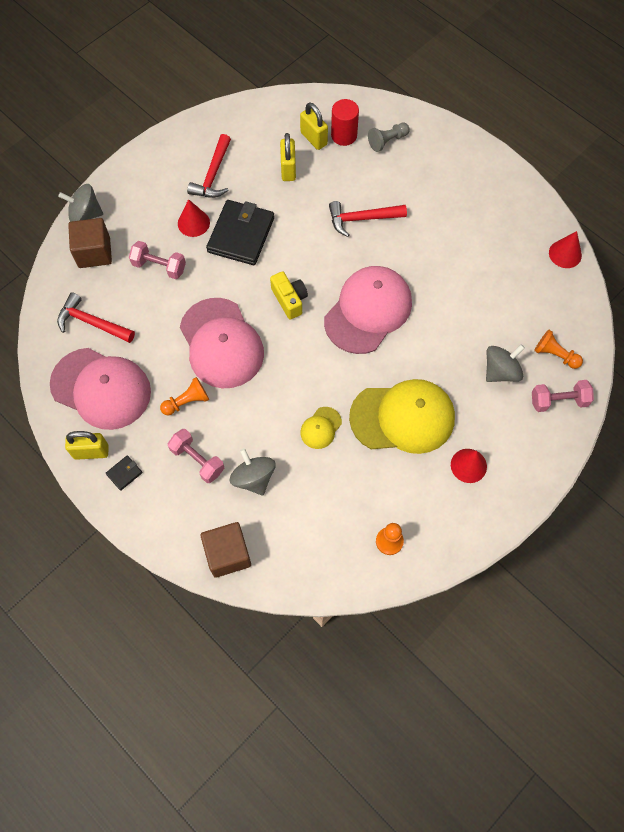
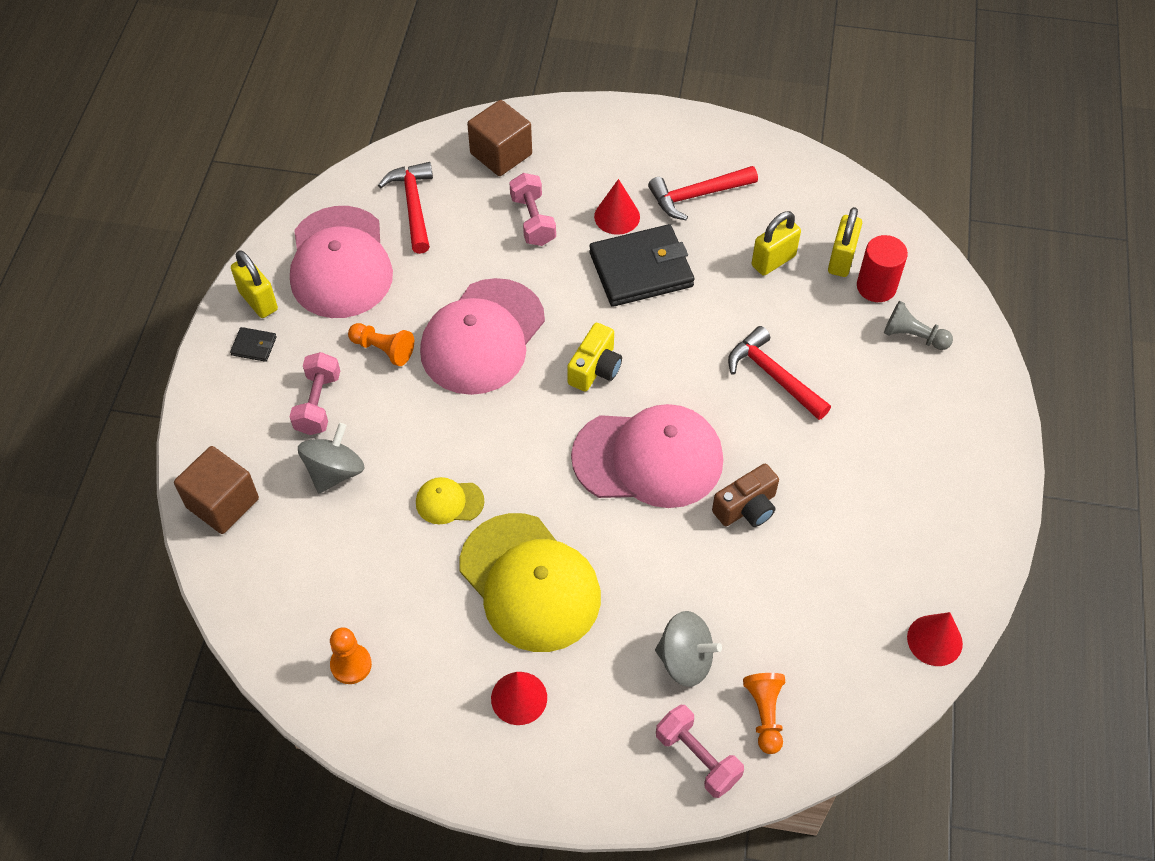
camera: 55 degrees right, 10 degrees down
grey spinning top [58,184,103,222] -> none
none -> brown camera [712,464,779,527]

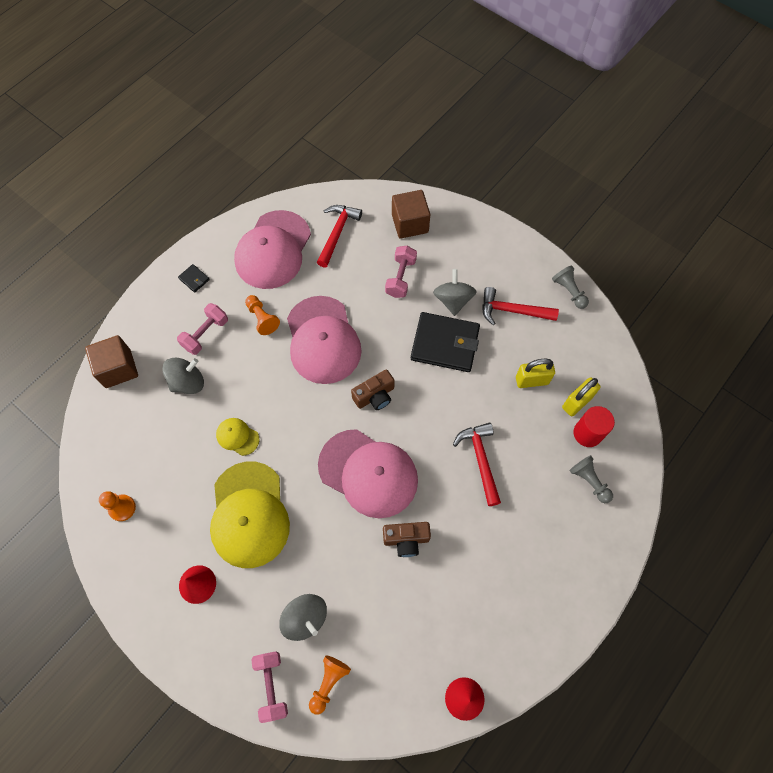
camera: 30 degrees right, 10 degrees up
yellow padlock [231,250,278,318] -> none
pink cap [420,278,545,395] -> pink cap turned 75 degrees counterclockwise [287,296,361,384]
yellow camera [567,323,622,392] -> brown camera [351,369,395,410]
red cone [594,179,640,235] -> grey spinning top [433,269,477,316]
none -> grey pawn [552,266,589,309]

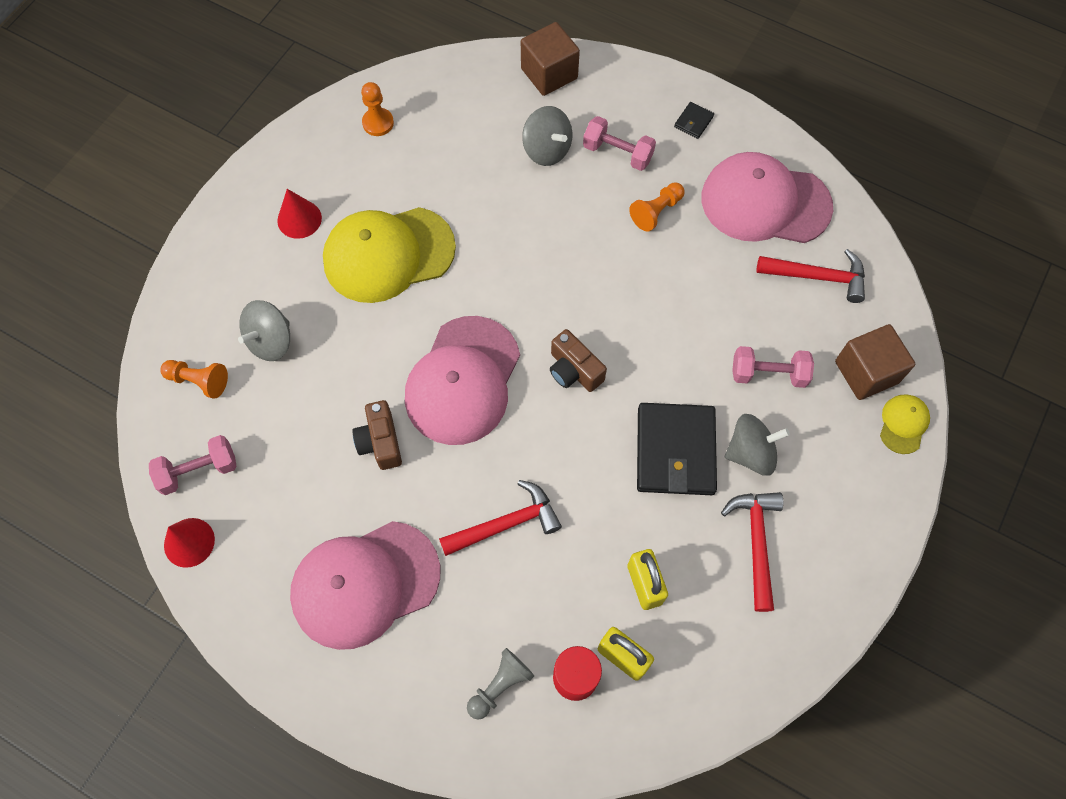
camera: 80 degrees right, 0 degrees up
yellow cap [216,418,260,456] -> yellow cap moved to [880,395,930,454]
pink dumbbell [251,651,288,723] -> pink dumbbell moved to [149,435,237,495]
pink cap [287,296,361,384] -> pink cap moved to [290,521,440,650]
grey pawn [552,266,589,309] -> none

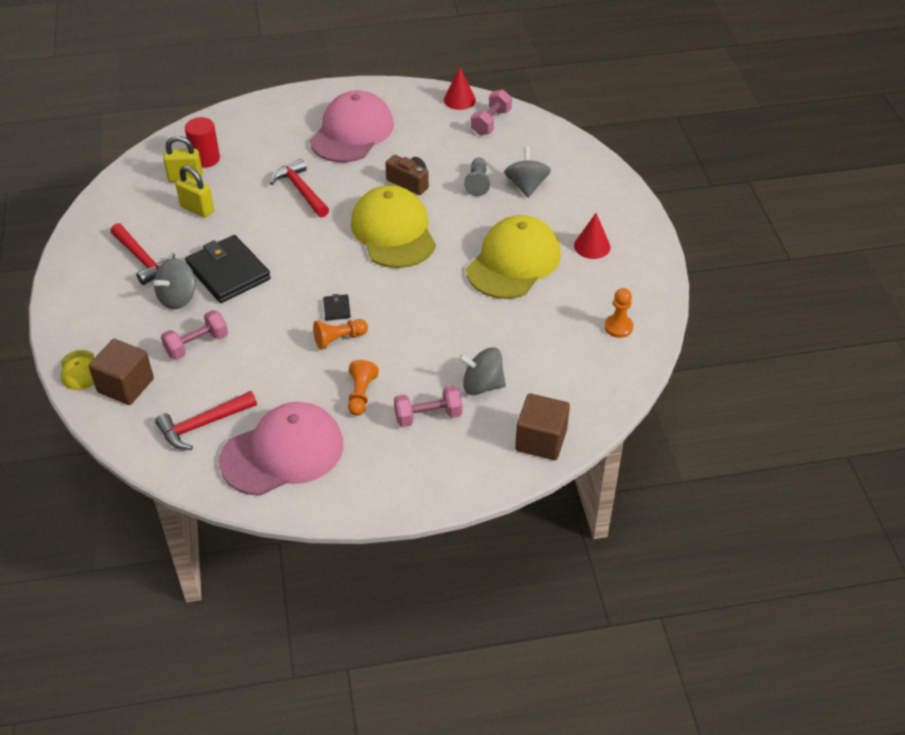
camera: 140 degrees right, 20 degrees down
orange pawn [160,360,228,399] -> orange pawn moved to [313,319,368,350]
pink cap [405,316,520,445] -> yellow cap [351,185,436,268]
red hammer [439,480,562,556] -> red hammer turned 120 degrees clockwise [270,159,329,218]
grey pawn [467,648,534,719] -> grey pawn moved to [464,157,490,196]
brown camera [550,329,607,392] -> none
black wallet [674,102,714,139] -> black wallet moved to [323,294,351,321]

